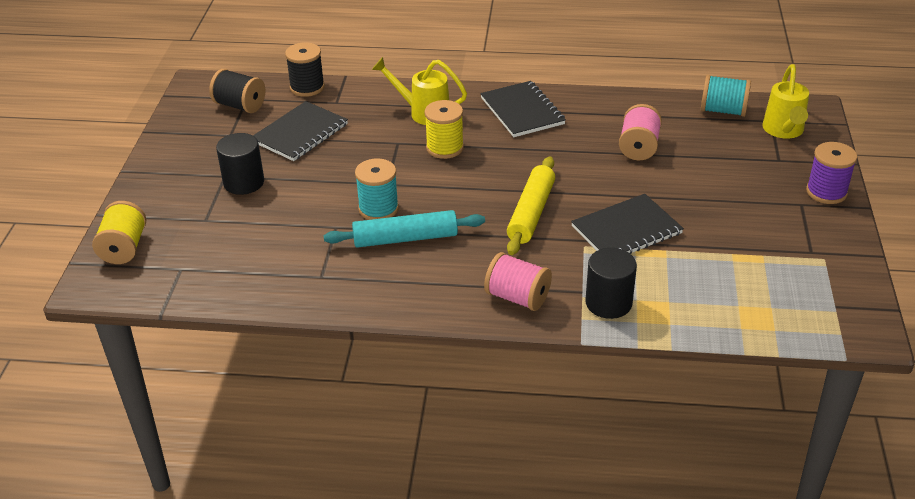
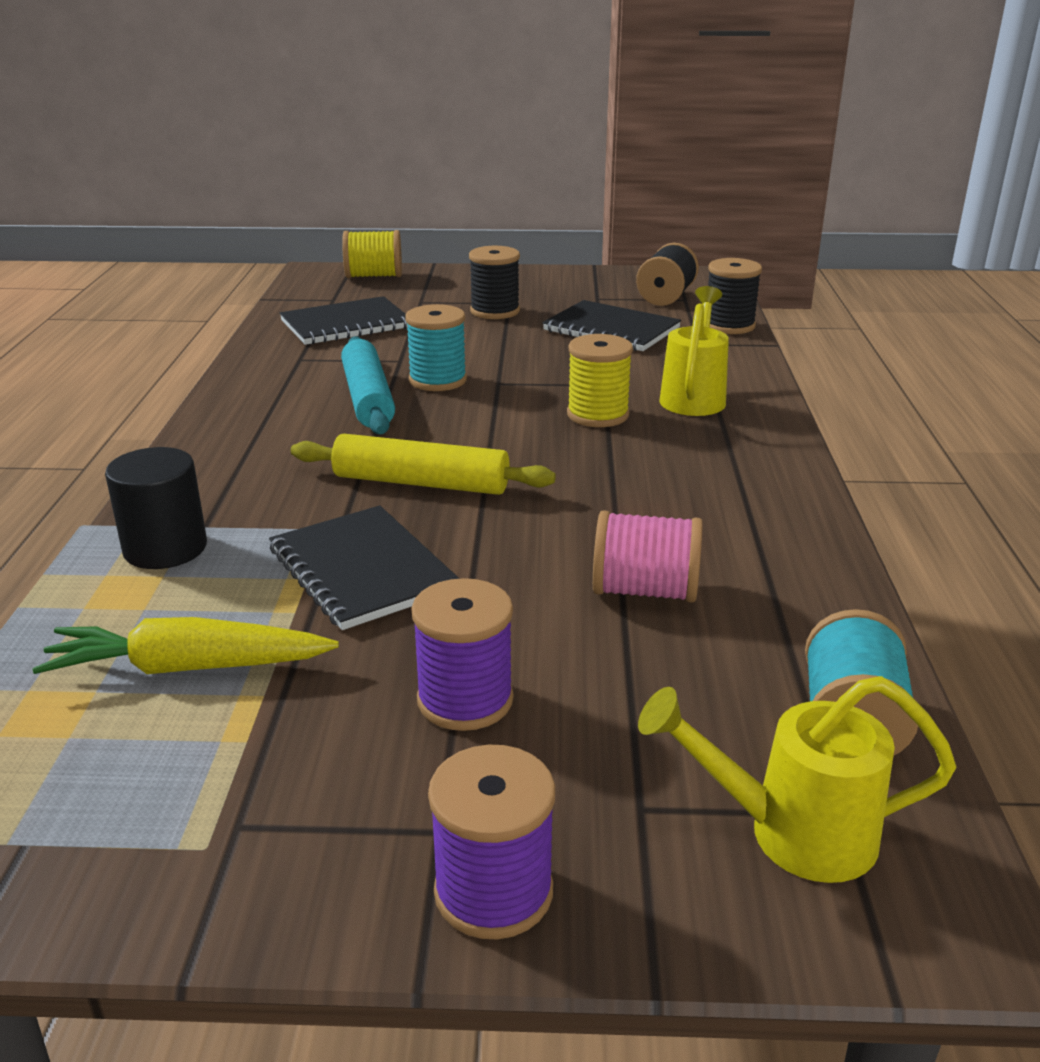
camera: 85 degrees right, 10 degrees down
black cylinder [216,133,264,195] -> black spool [469,246,520,319]
black notebook [480,81,566,137] -> black notebook moved to [280,296,408,345]
pink spool [484,252,552,311] -> none
none -> yellow carrot [32,617,339,674]
none -> purple spool [411,578,513,731]

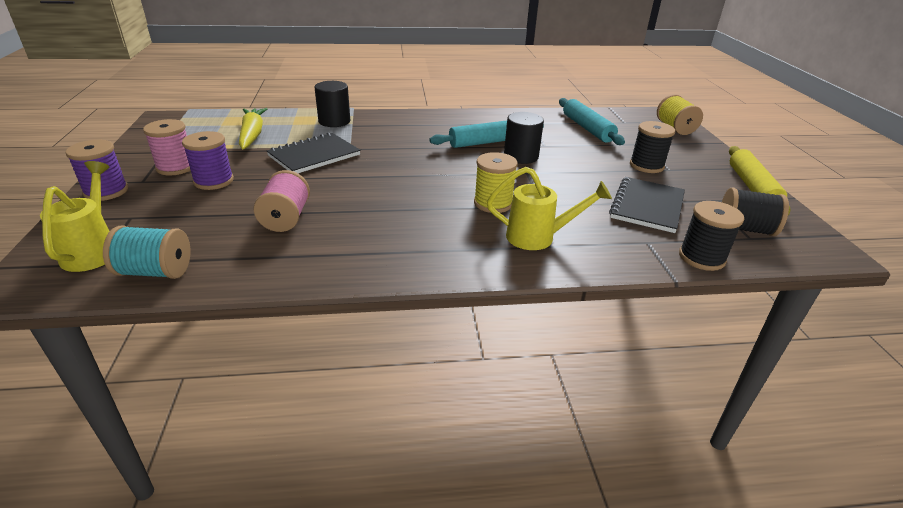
camera: 80 degrees right, 5 degrees up
black notebook [280,296,408,345] -> turquoise rolling pin [559,98,625,145]
yellow rolling pin [291,434,556,495] -> yellow rolling pin moved to [729,146,790,215]
turquoise spool [405,304,467,391] -> black cylinder [504,112,544,164]
none -> pink spool [143,119,191,175]

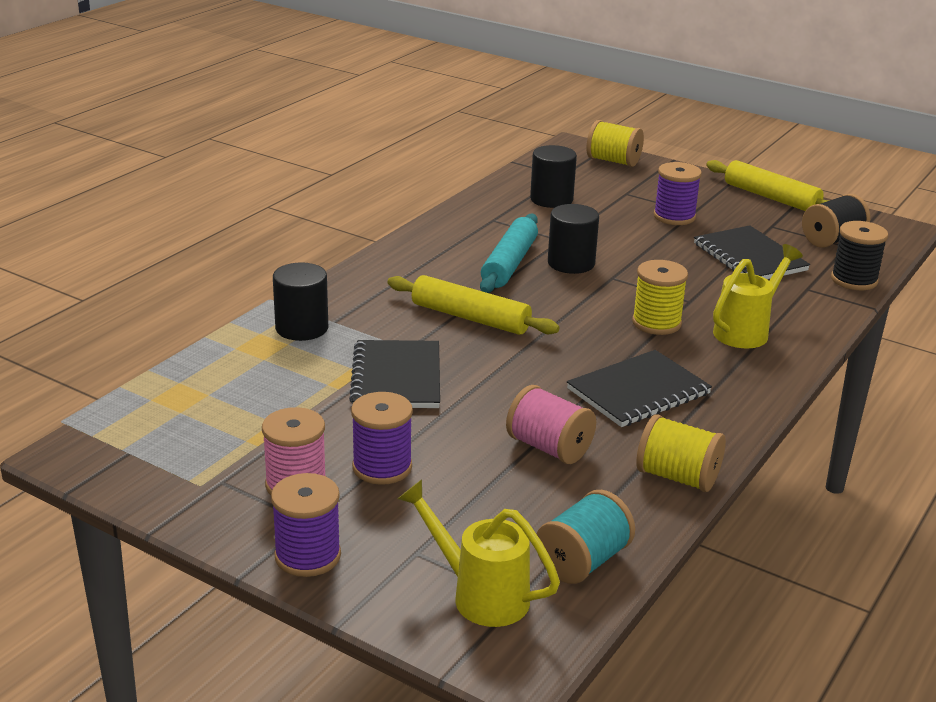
camera: 50 degrees left, 5 degrees down
yellow carrot [239,108,267,149] -> none
turquoise rolling pin [559,98,625,145] -> black cylinder [530,145,577,208]
black spool [630,121,675,173] -> purple spool [654,162,702,225]
none -> yellow rolling pin [387,275,559,335]
none -> black notebook [567,350,712,427]
none -> yellow spool [636,414,726,492]

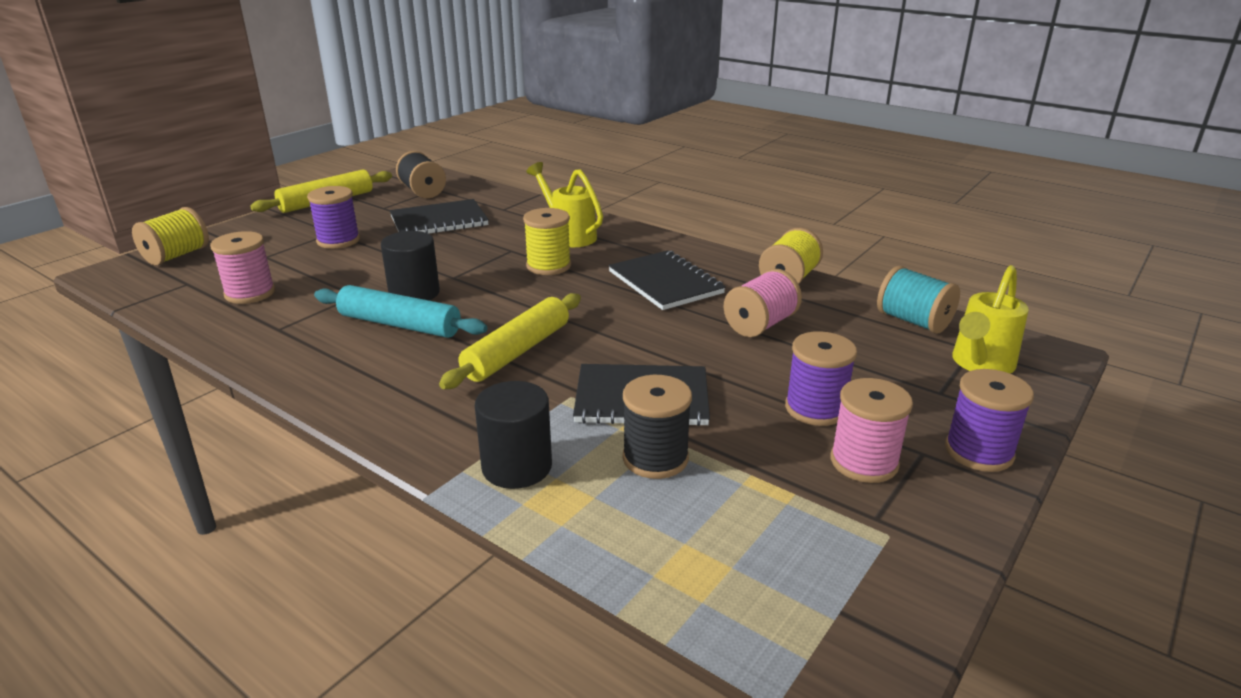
camera: 85 degrees left, 0 degrees up
black cylinder [530,145,577,208] -> pink spool [210,231,275,304]
black spool [831,221,888,290] -> black spool moved to [623,375,692,479]

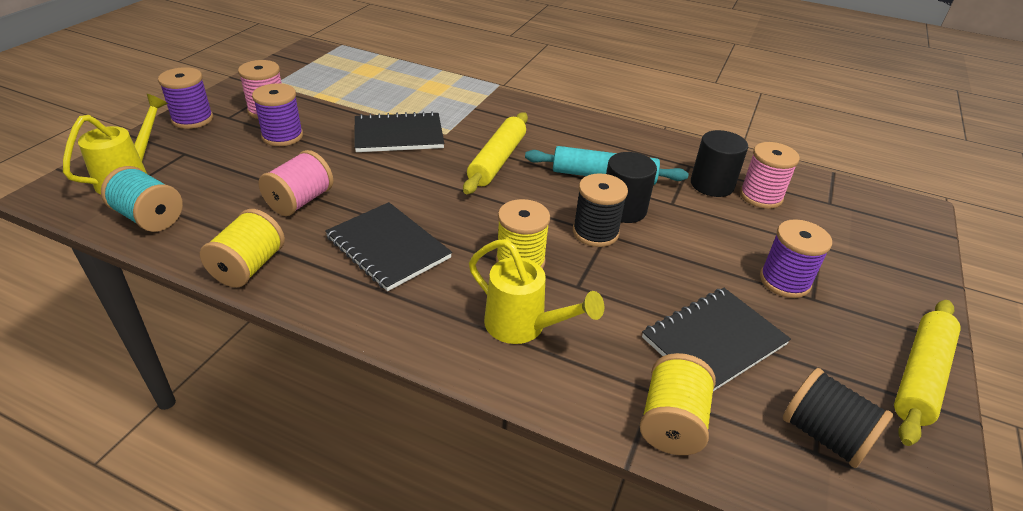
camera: 165 degrees right, 10 degrees up
yellow spool [132,207,209,265] -> yellow spool moved to [640,353,716,455]
black cylinder [475,381,552,489] -> black cylinder moved to [691,130,748,197]
black spool [623,375,692,479] -> black spool moved to [573,173,628,247]

